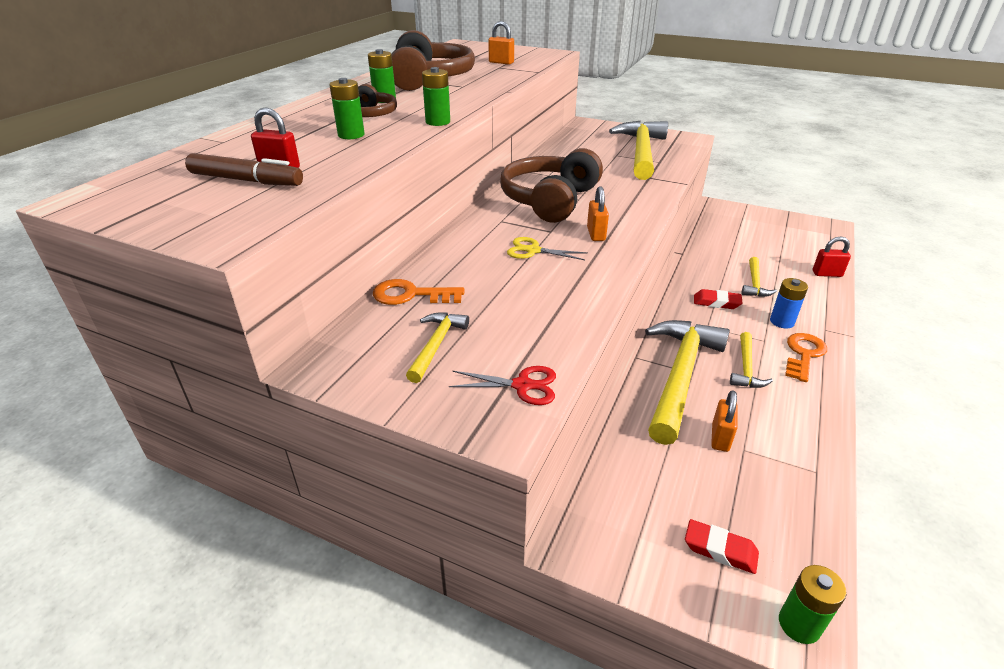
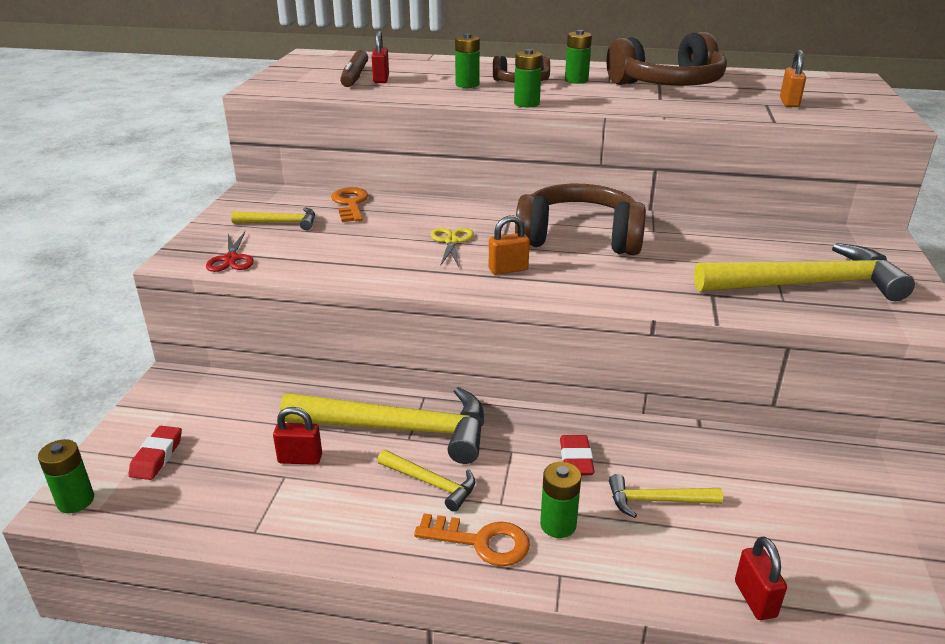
camera: 75 degrees right, 5 degrees down
orange padlock [711,390,738,452] -> red padlock [273,407,322,465]
yellow hammer [730,332,773,388] -> yellow hammer turned 150 degrees counterclockwise [377,450,476,512]
blue battery [770,278,808,329] -> green battery [540,462,581,538]

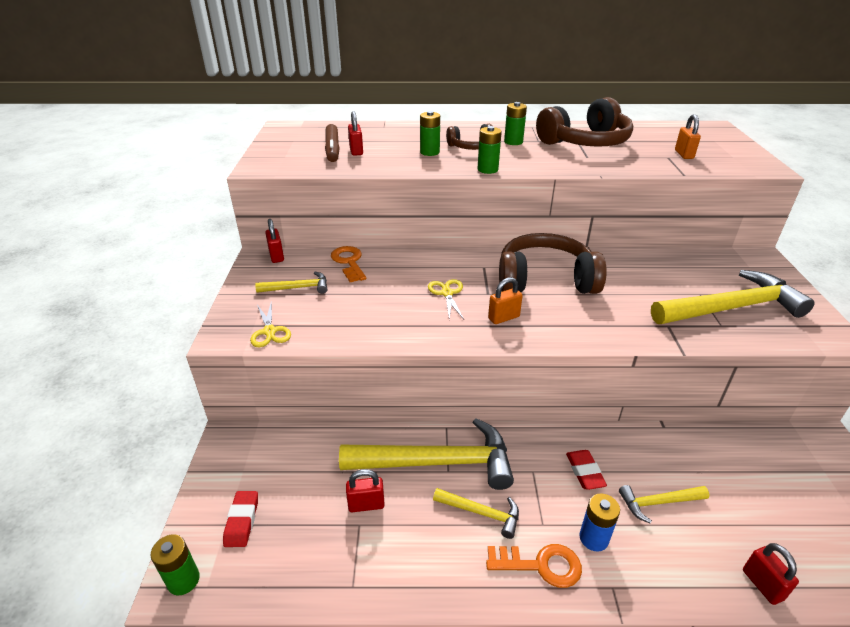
camera: 10 degrees left, 5 degrees up
red scissors [206,232,254,272] -> yellow scissors [250,301,291,347]
green battery [540,462,581,538] -> blue battery [579,493,620,552]
none -> red padlock [265,219,284,263]

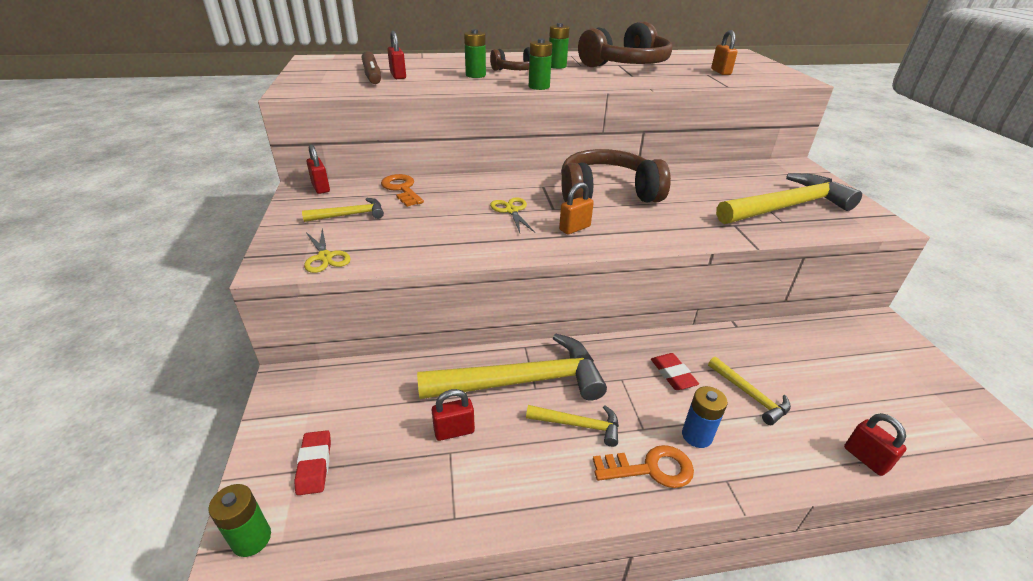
camera: 10 degrees left, 0 degrees up
yellow hammer [619,485,710,524] -> yellow hammer turned 105 degrees counterclockwise [708,357,791,425]

